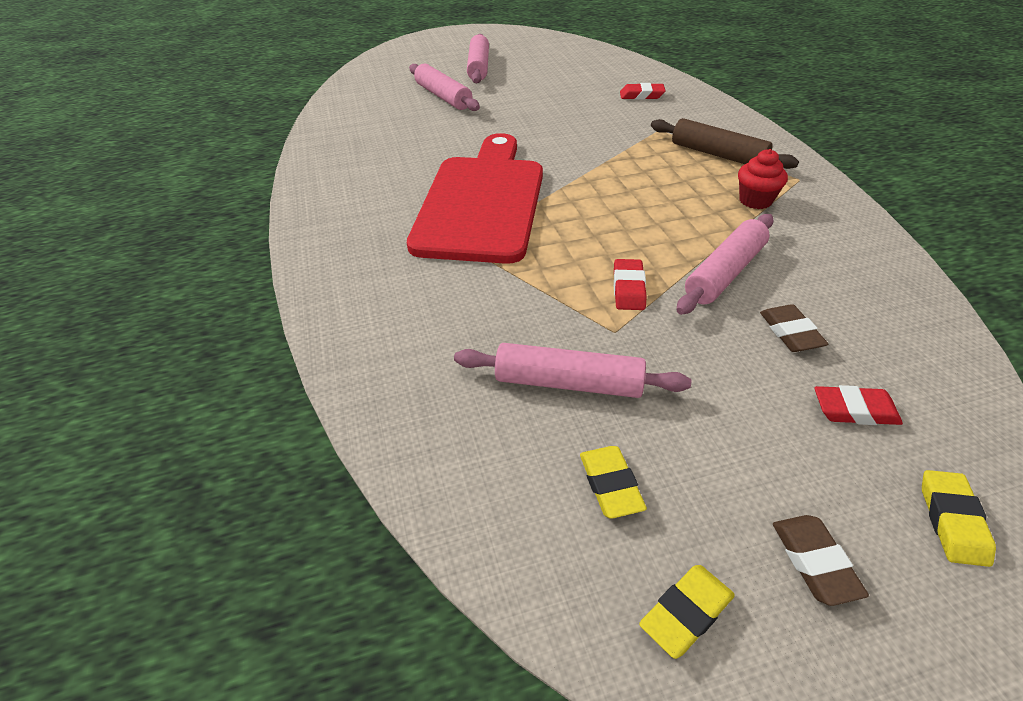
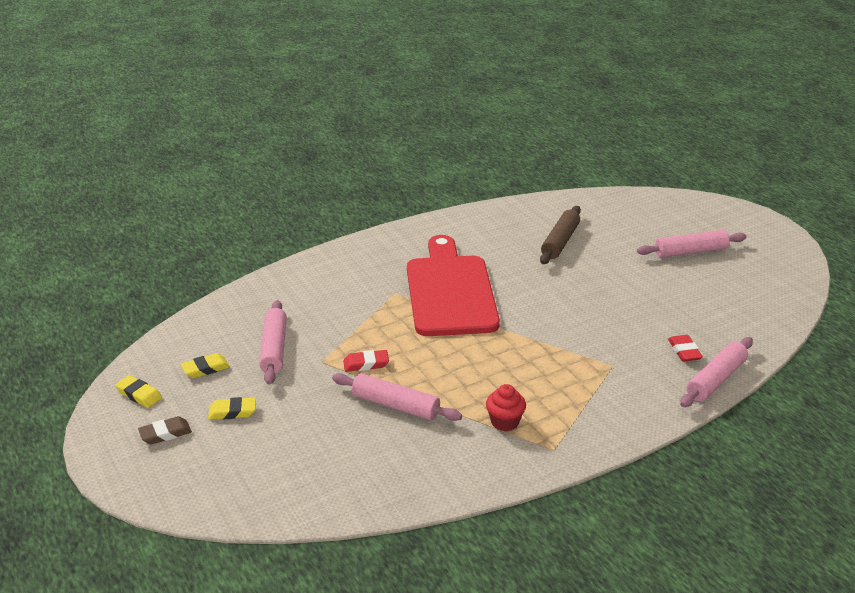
camera: 75 degrees right, 10 degrees down
red cutting board [407,133,543,264] -> red cutting board turned 90 degrees counterclockwise [407,235,500,336]
pink rolling pin [409,64,480,111] -> pink rolling pin moved to [680,337,753,407]
brown rolling pin [651,118,799,169] -> brown rolling pin moved to [540,206,581,264]
brown eraser [760,304,828,352] -> none
red eraser [814,385,903,425] -> none
yellow eraser [922,470,996,567] -> yellow eraser moved to [208,397,256,420]

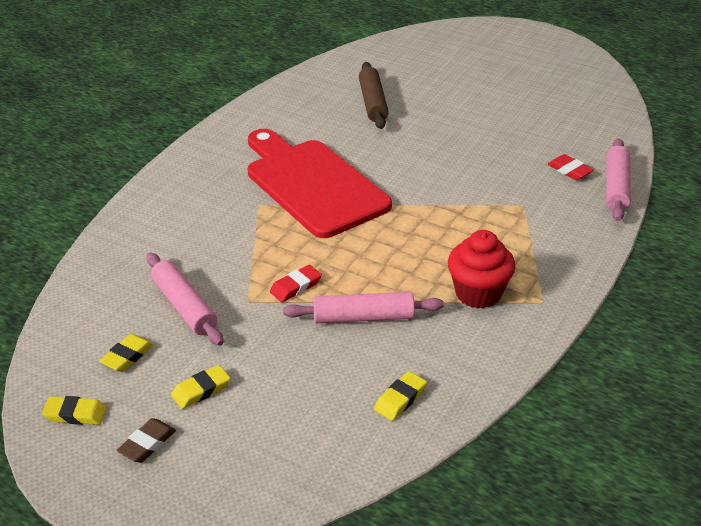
camera: 30 degrees left, 5 degrees up
red cupcake [486,384,526,431] -> red cupcake [448,230,515,309], size x1.55
pink rolling pin [637,230,746,258] -> none
none -> yellow eraser [374,371,427,421]

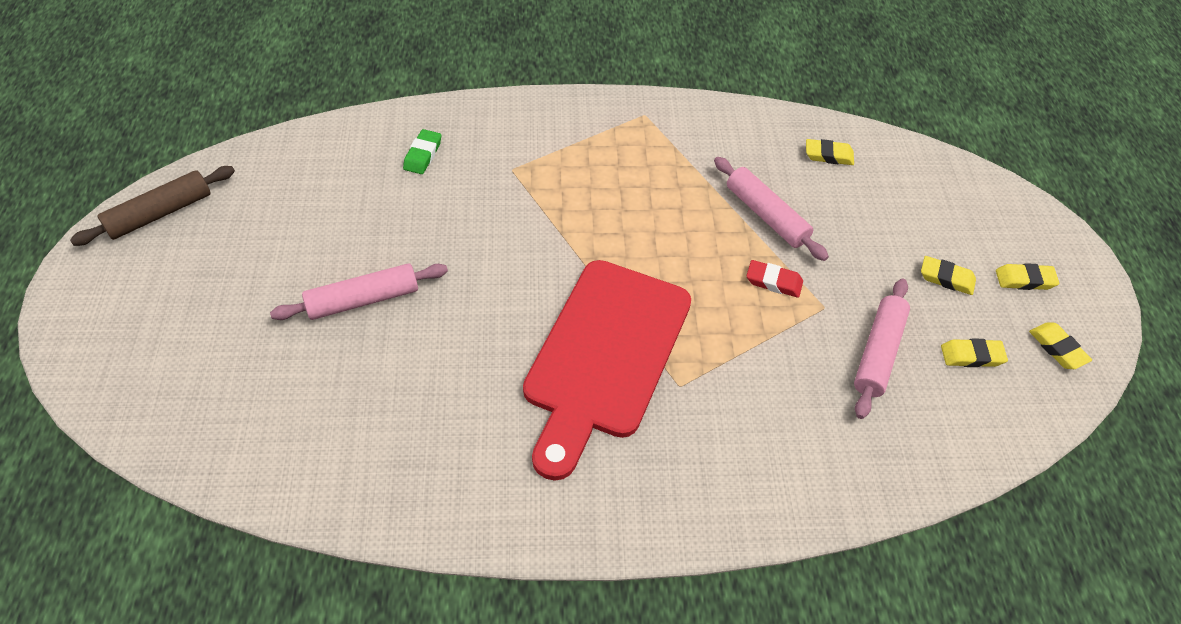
camera: 125 degrees left, 15 degrees up
brown eraser [117,418,176,463] -> yellow eraser [996,263,1059,290]
brown rolling pin [359,62,389,129] -> brown rolling pin moved to [70,166,235,246]
red cupcake [448,230,515,309] -> none
red eraser [548,154,594,180] -> green eraser [403,129,441,174]
pink rolling pin [606,139,631,221] -> pink rolling pin moved to [270,263,448,320]

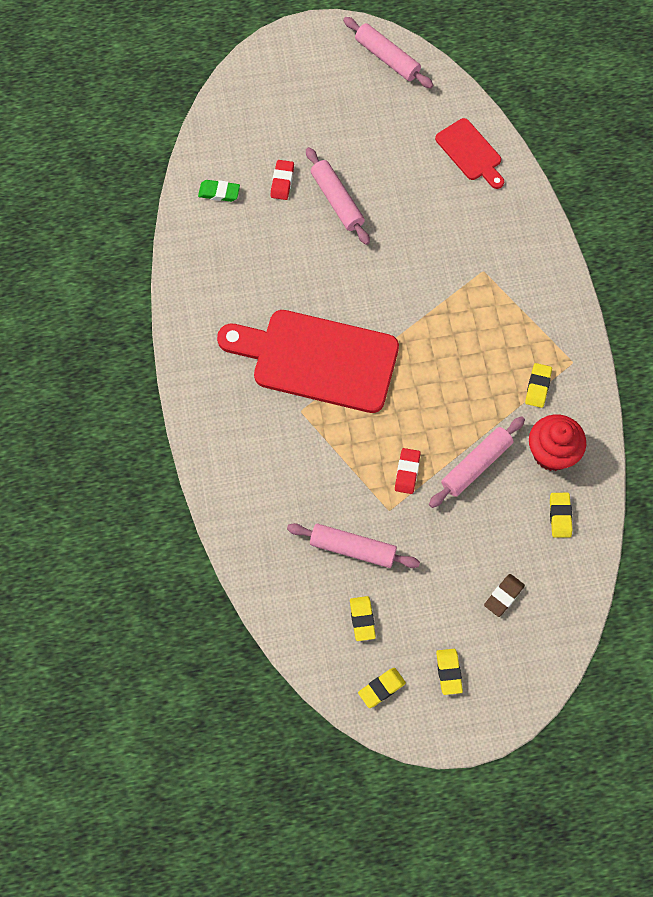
camera: 85 degrees right, 15 degrees up
brown rolling pin [70,166,235,246] -> pink rolling pin [343,17,433,88]
green eraser [403,129,441,174] -> green eraser moved to [198,180,240,202]
yellow eraser [921,256,976,295] -> yellow eraser moved to [525,363,552,408]
none -> red eraser [271,160,294,200]
none -> red cutting board [435,118,504,189]
none -> brown eraser [484,574,525,617]
none -> red cupcake [529,414,586,471]

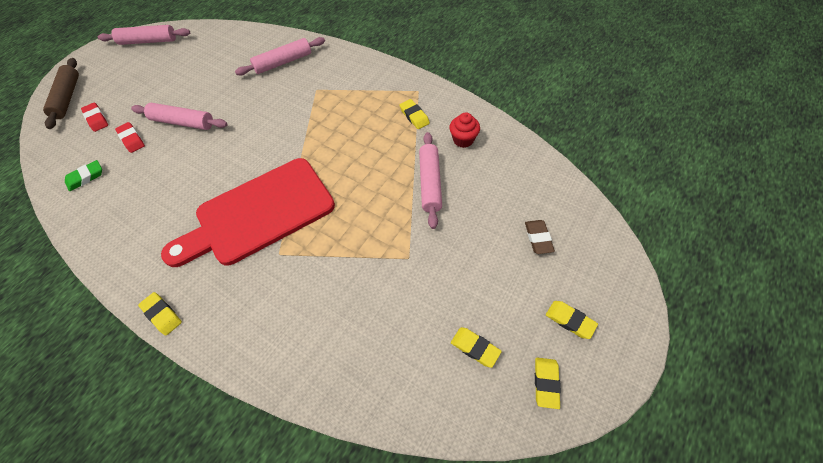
camera: 45 degrees left, 10 degrees down
pink rolling pin [287,523,420,568] -> pink rolling pin moved to [235,37,325,76]
red eraser [395,448,421,494] -> red eraser moved to [81,102,108,132]
red cutting board [435,118,504,189] -> none
red cupcake [529,414,586,471] -> red cupcake [449,112,480,148], size x0.65
yellow eraser [550,493,572,538] -> yellow eraser moved to [138,292,182,336]
none -> brown rolling pin [43,58,79,129]

